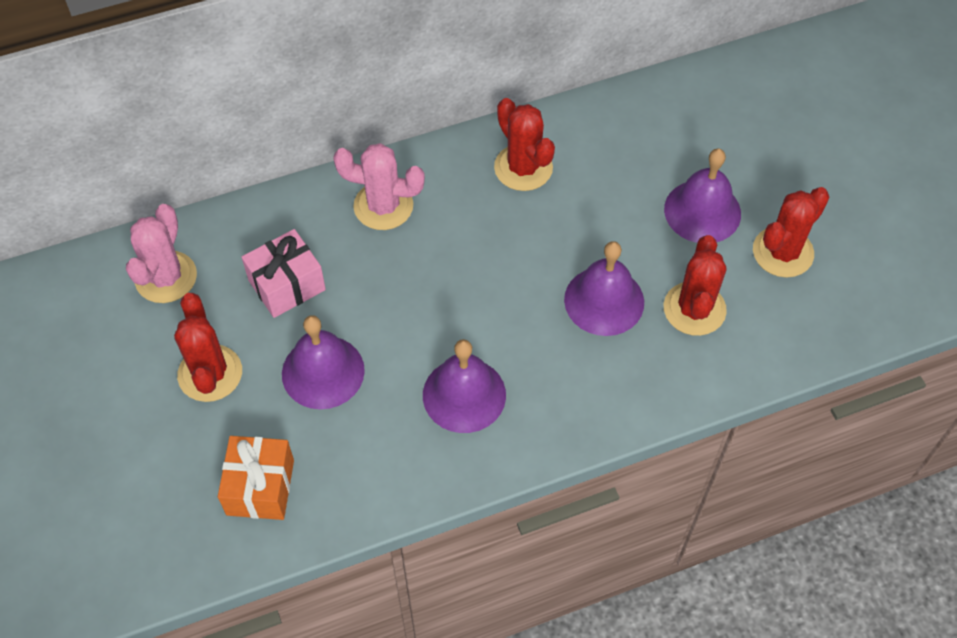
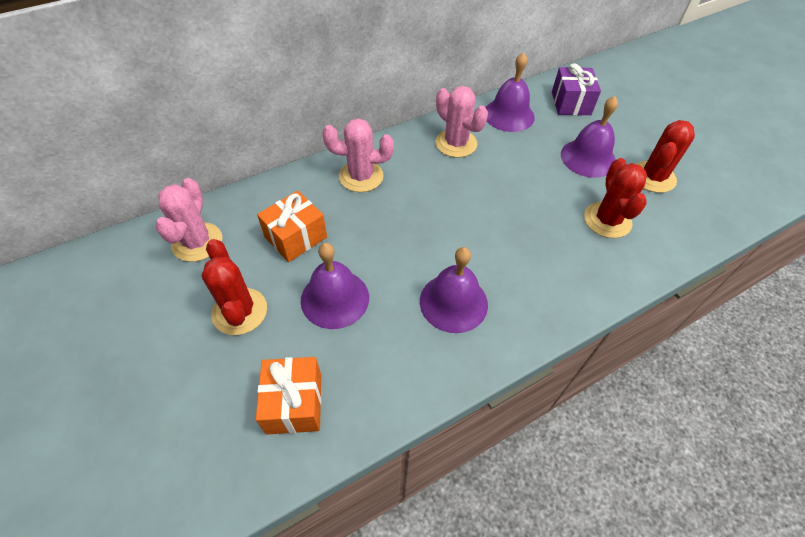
camera: 10 degrees left, 5 degrees down
pink gift [242,229,326,318] -> orange gift [257,191,327,262]
red cactus [494,98,555,191] -> pink cactus [435,86,488,158]
purple bell [564,241,644,336] -> purple bell moved to [485,52,535,132]
none -> purple gift [552,63,601,115]

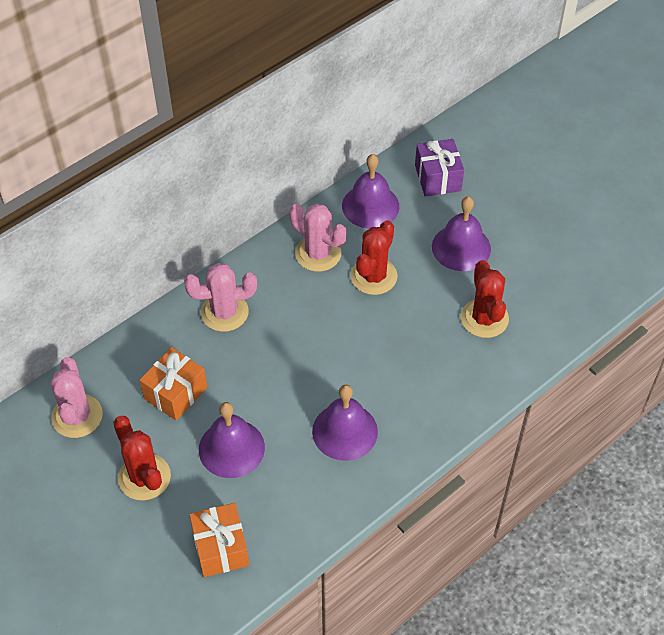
camera: 10 degrees left, 0 degrees up
red cactus [636,120,695,193] -> red cactus moved to [351,220,397,295]

